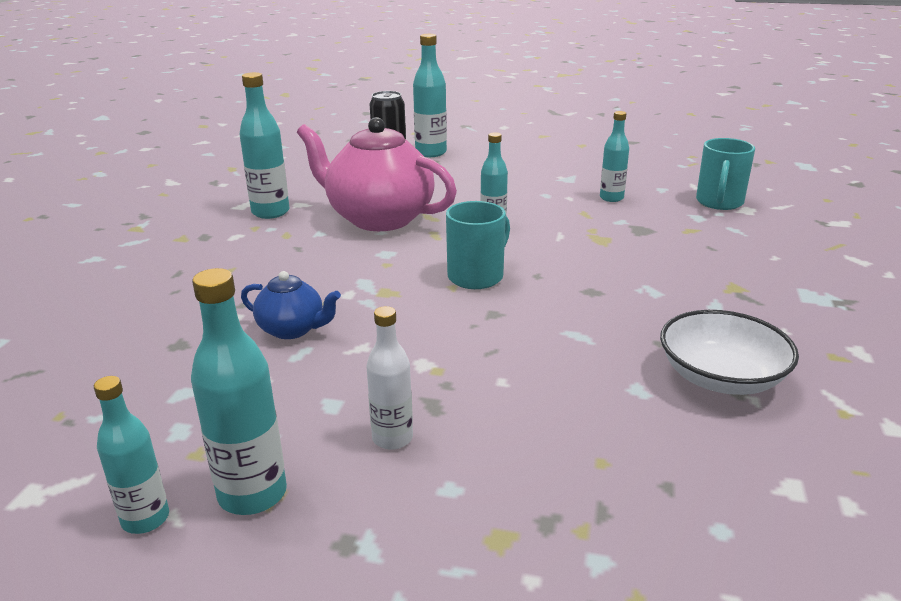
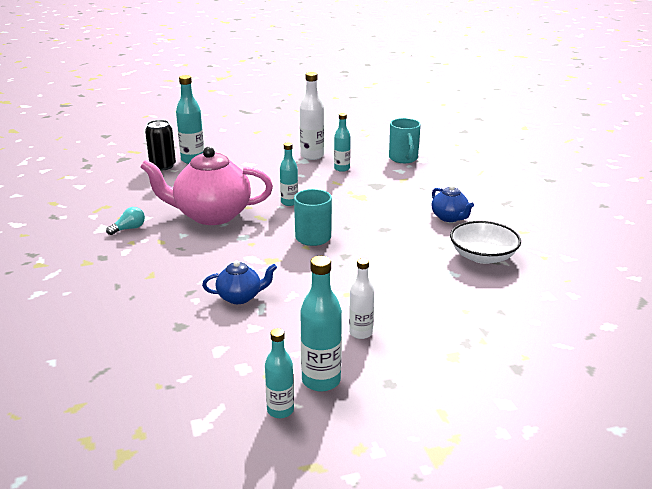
camera: 30 degrees left, 0 degrees up
turquoise bottle [239,72,289,219] -> turquoise light bulb [106,207,145,235]
none -> white bottle [300,72,324,160]
none -> blue teapot [432,185,474,222]

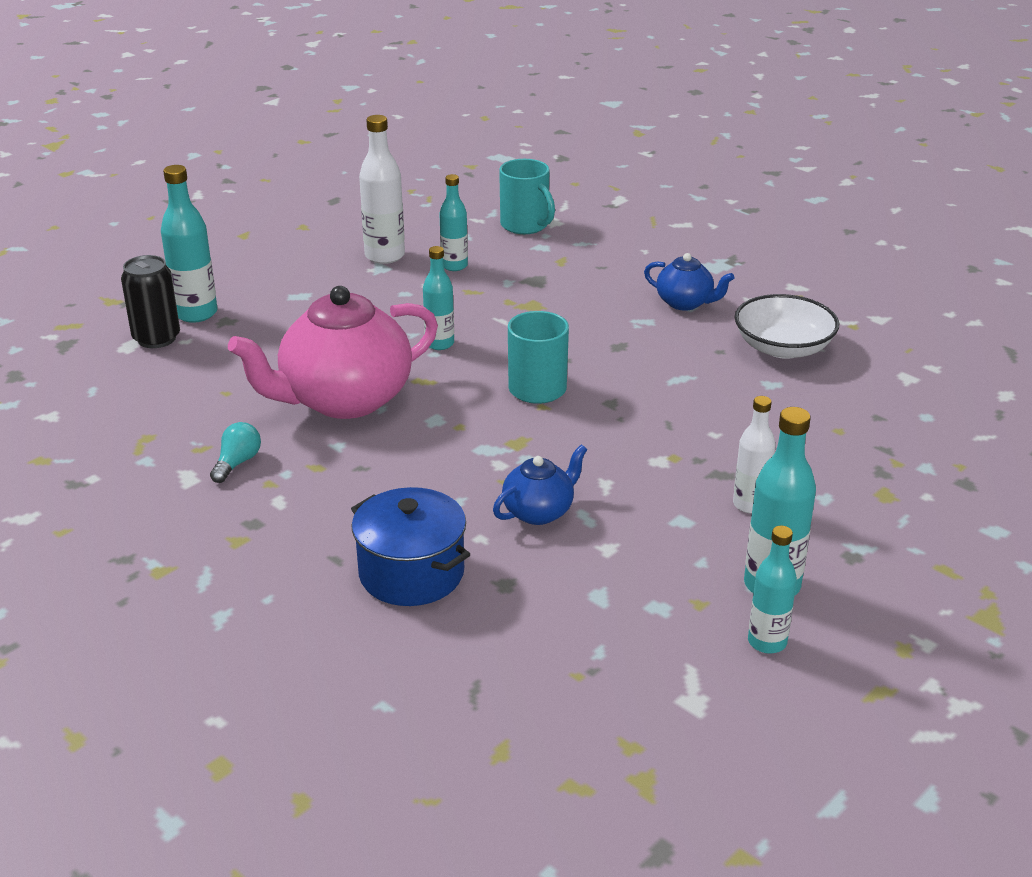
camera: 30 degrees left, 5 degrees up
none -> blue pot [351,487,471,606]

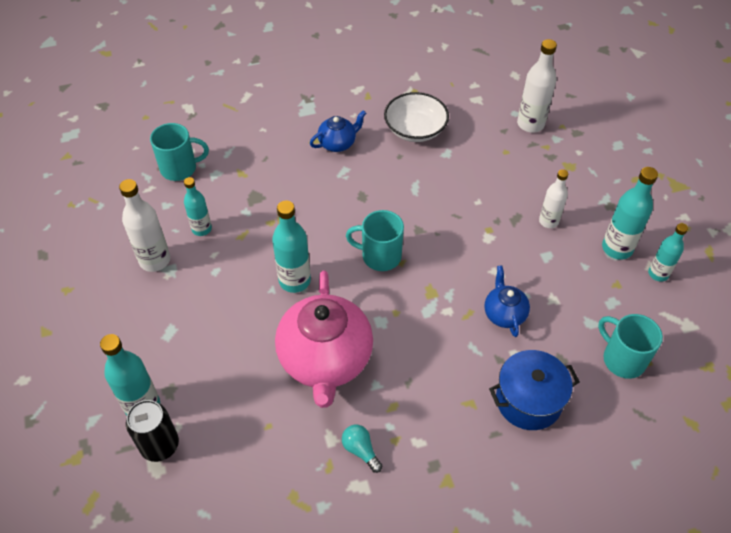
camera: 60 degrees left, 20 degrees up
turquoise bottle [423,246,454,350] -> turquoise bottle [272,200,311,293], size x1.53
none -> white bottle [517,39,557,133]
none -> turquoise mug [598,314,663,379]

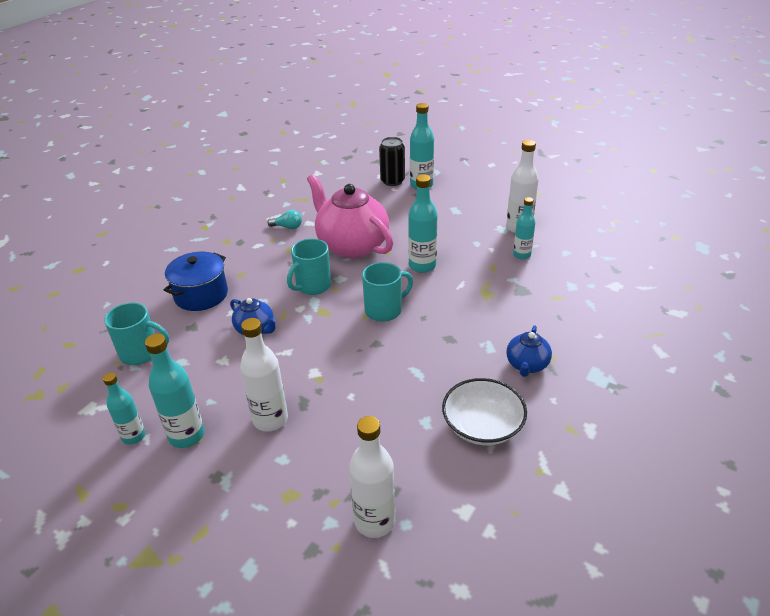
camera: 140 degrees right, 15 degrees down
turquoise mug [150,123,209,181] -> turquoise mug moved to [287,239,331,295]
white bottle [539,169,568,228] -> white bottle [240,318,288,432], size x1.53

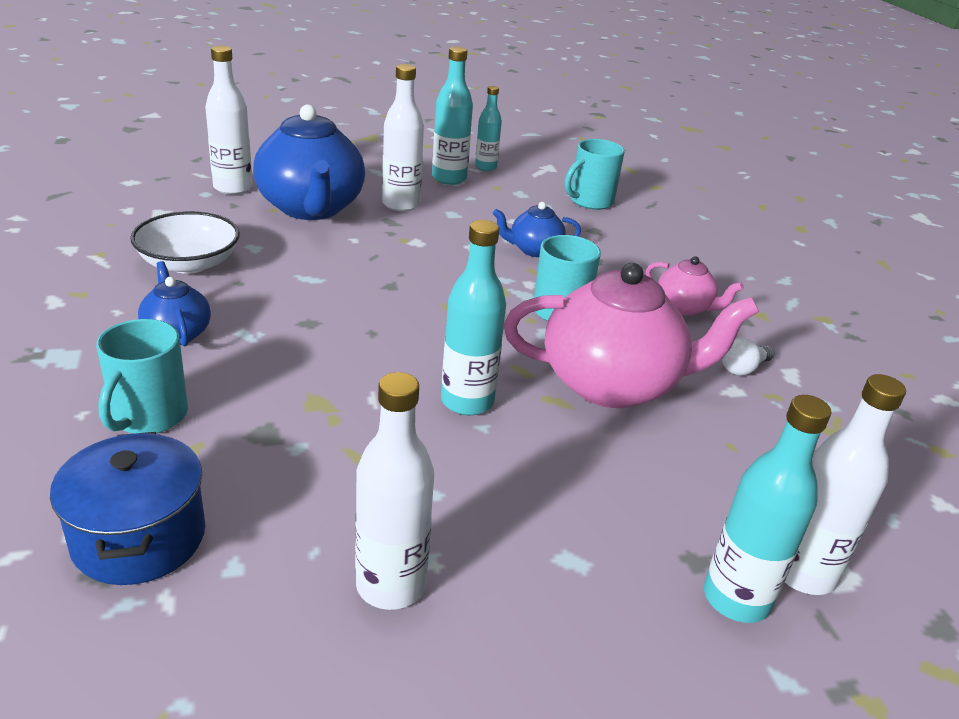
camera: 130 degrees right, 5 degrees down
blue pot [164,252,228,311] -> blue pot moved to [50,432,205,585]
turquoise light bulb [267,210,302,229] -> white light bulb [722,338,774,375]
turquoise mug [362,262,413,322] -> turquoise mug moved to [96,319,188,434]
black can [379,137,405,186] -> white bottle [785,374,906,595]
turquoise bottle [513,197,535,259] -> none
none -> blue teapot [253,104,365,220]
none -> pink teapot [646,256,744,316]

